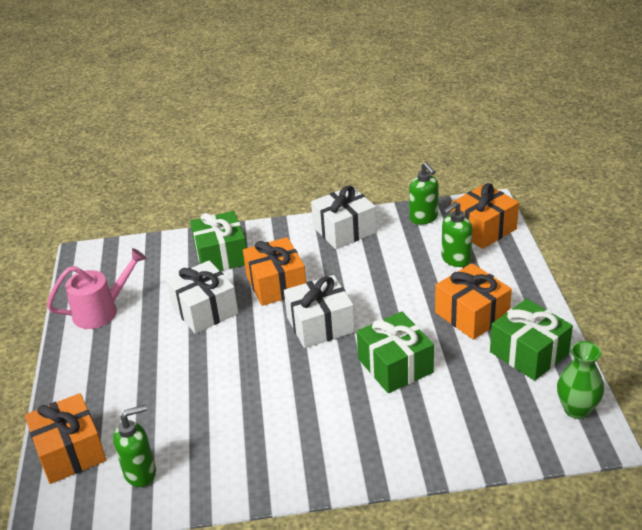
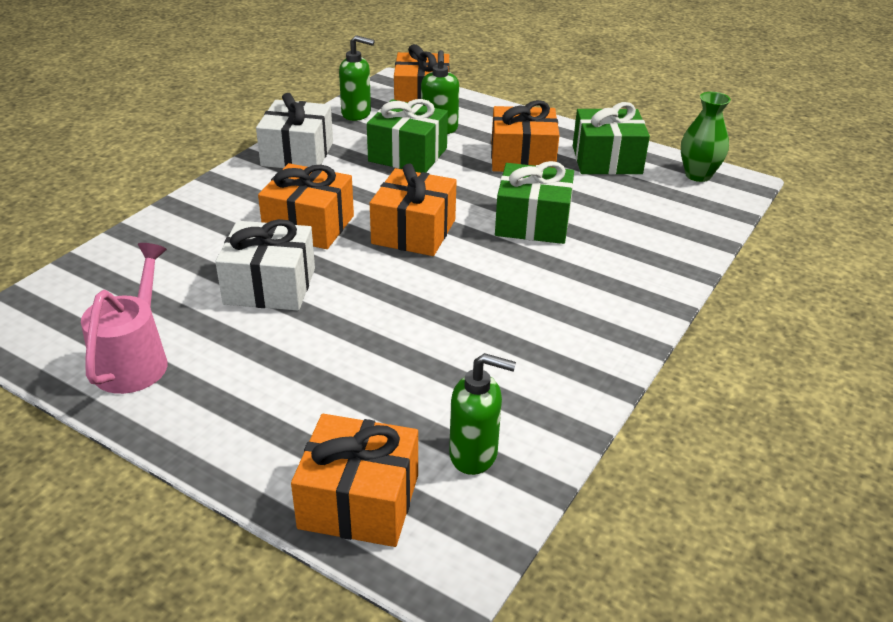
camera: 55 degrees left, 0 degrees up
green soap dispenser [113,404,156,487] -> green soap dispenser turned 90 degrees clockwise [449,353,516,475]
green gift [190,211,247,271] -> green gift moved to [367,99,448,173]
white gift [284,275,355,348] -> orange gift [370,163,457,256]

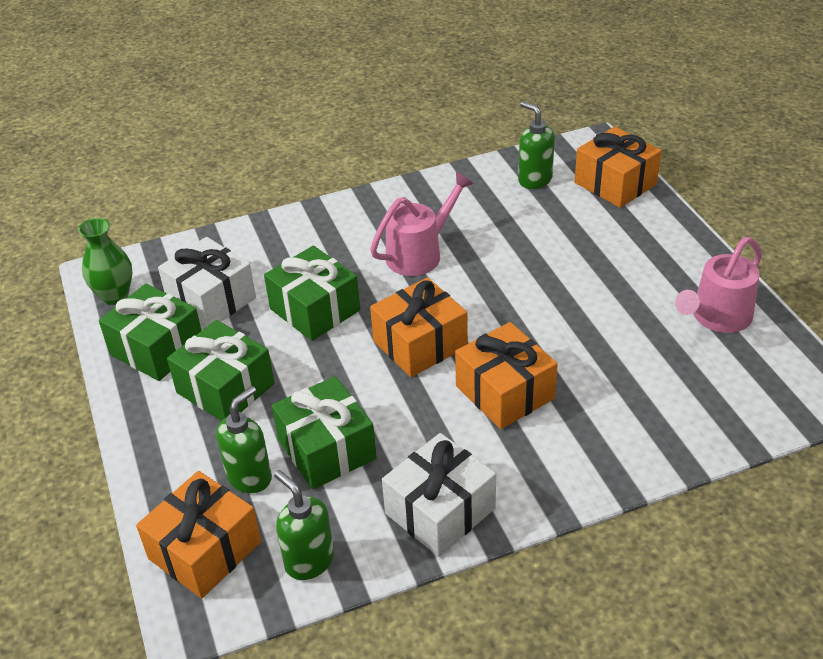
camera: 140 degrees left, 5 degrees up
white gift [215,219,315,311] -> white gift moved to [158,237,256,328]
orange gift [491,100,559,172] -> green gift [167,320,274,421]
none -> pink watering can [370,172,474,276]

